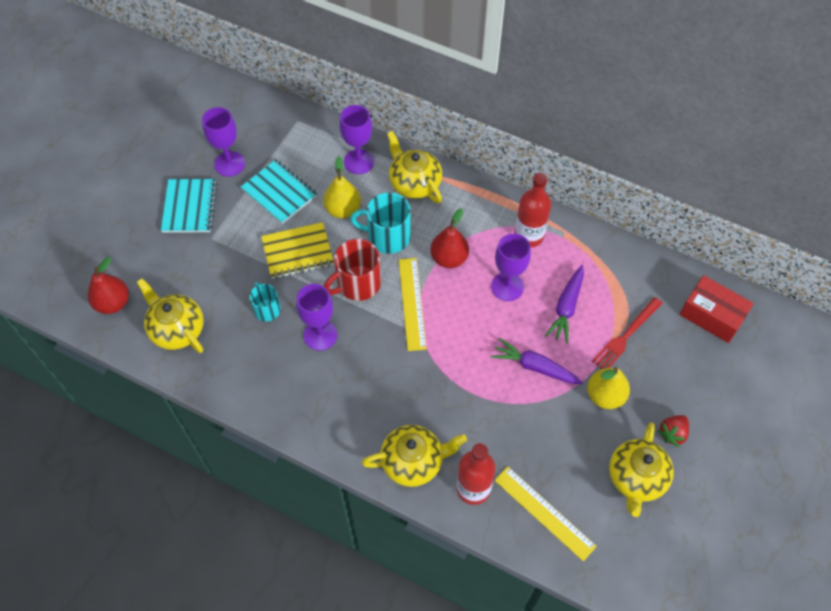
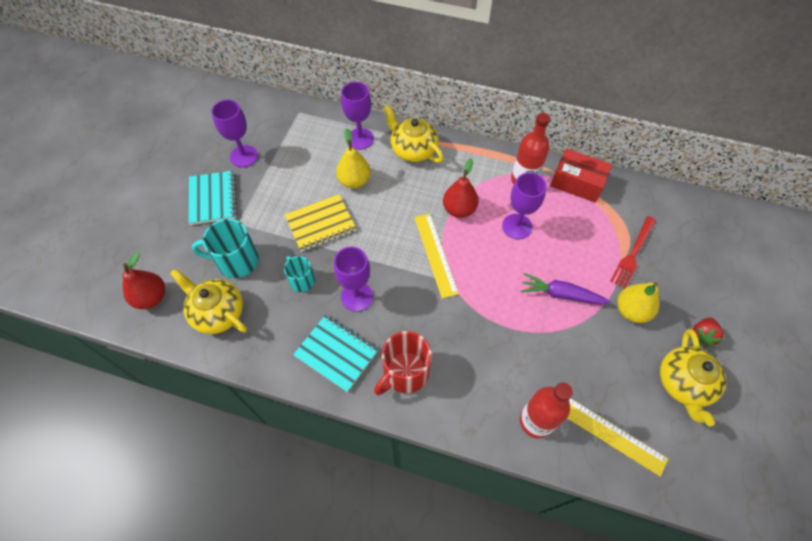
camera: 10 degrees left, 0 degrees up
turquoise notebook [241,159,317,224] -> turquoise notebook moved to [293,315,378,392]
red mug [324,239,381,301] -> red mug moved to [374,331,432,395]
turquoise mug [350,192,411,254] -> turquoise mug moved to [192,219,259,278]
yellow teapot [361,425,467,487] -> none
purple carrot [545,265,584,343] -> none
red box [679,275,754,343] -> red box moved to [550,148,612,203]

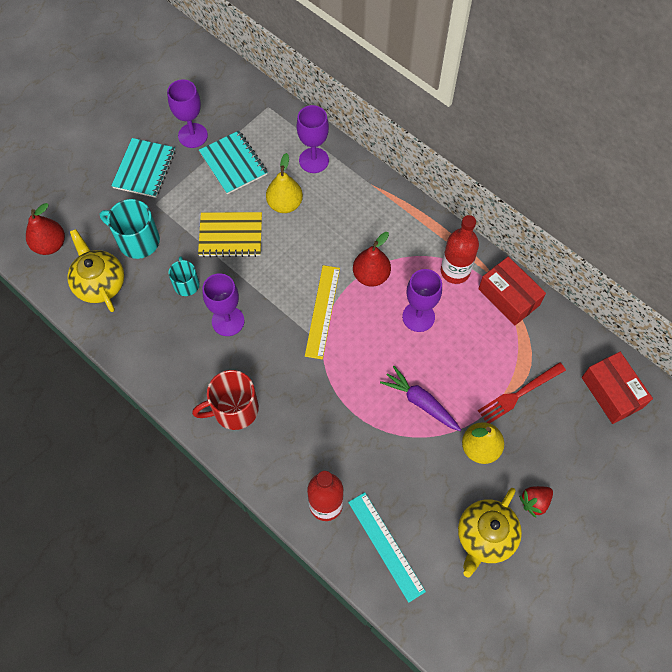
camera: 25 degrees right, 5 degrees up
turquoise notebook [293,315,378,392] -> turquoise notebook moved to [199,131,268,194]
yellow teapot [383,105,444,163] -> none
yellow ruler [567,398,668,477] -> turquoise ruler [348,492,426,603]
none -> red box [582,352,653,424]

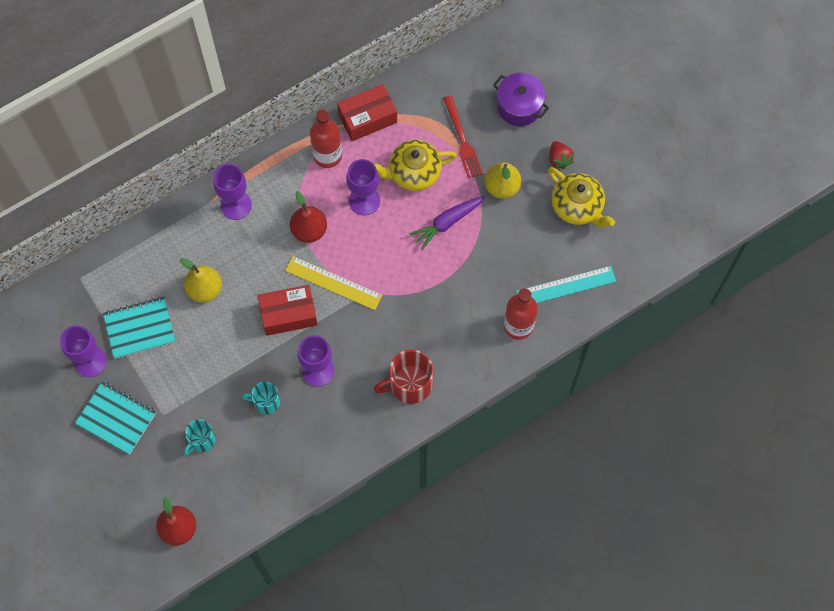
camera: 75 degrees left, 5 degrees up
yellow teapot [67,229,124,312] -> yellow teapot moved to [374,140,457,191]
turquoise mug [100,199,160,259] -> turquoise mug [184,419,216,455], size x0.61
red mug [192,370,259,430] -> red mug turned 75 degrees clockwise [374,349,433,404]
yellow notebook [198,212,262,257] -> none
purple goblet [297,105,329,173] -> purple goblet moved to [213,164,252,220]
red box [582,352,653,424] -> red box moved to [258,285,318,336]
none -> purple pot [493,73,549,126]

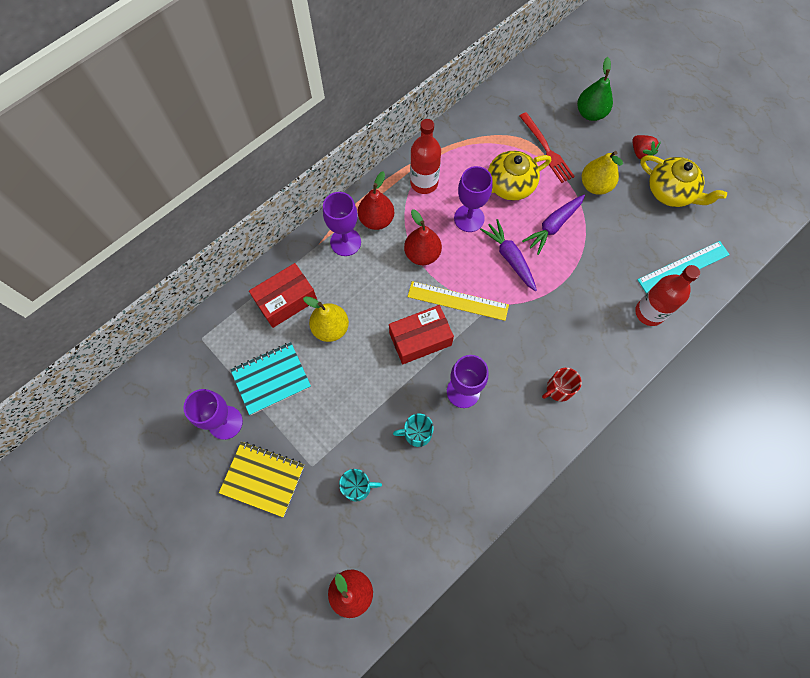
camera: 10 degrees left, 0 degrees up
turquoise notebook [75,381,156,455] -> yellow notebook [219,442,304,517]
turquoise mug [184,419,216,455] -> turquoise mug turned 120 degrees counterclockwise [339,469,382,502]
red box [337,84,397,141] -> red box moved to [249,263,317,328]
red mug [374,349,433,404] -> red mug [542,368,582,402], size x0.61
purple pot [493,73,549,126] -> green pear [577,57,613,121]
none -> red pear [358,171,394,230]
none -> purple carrot [480,219,537,291]

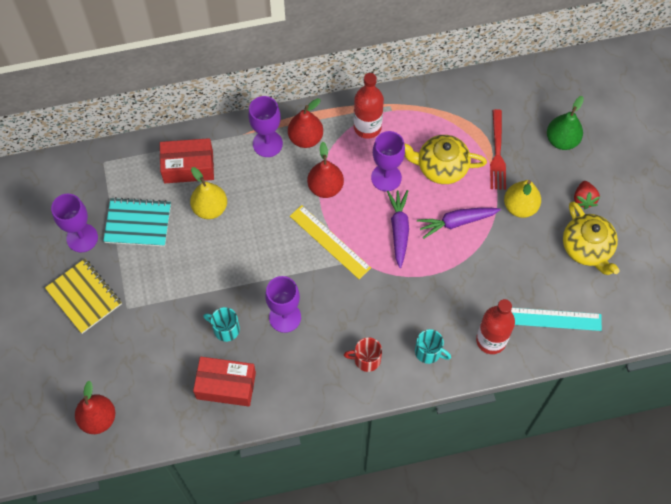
camera: 30 degrees right, 5 degrees down
turquoise mug [339,469,382,502] -> turquoise mug moved to [415,329,451,364]
red box [389,305,454,364] -> red box moved to [193,357,256,407]

